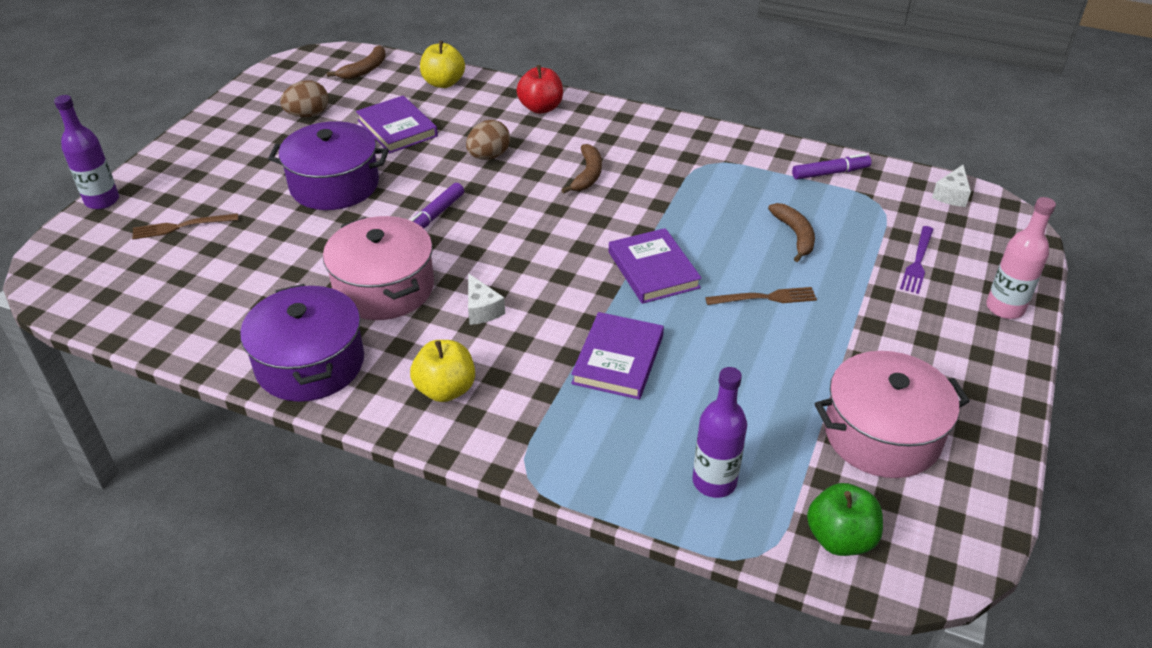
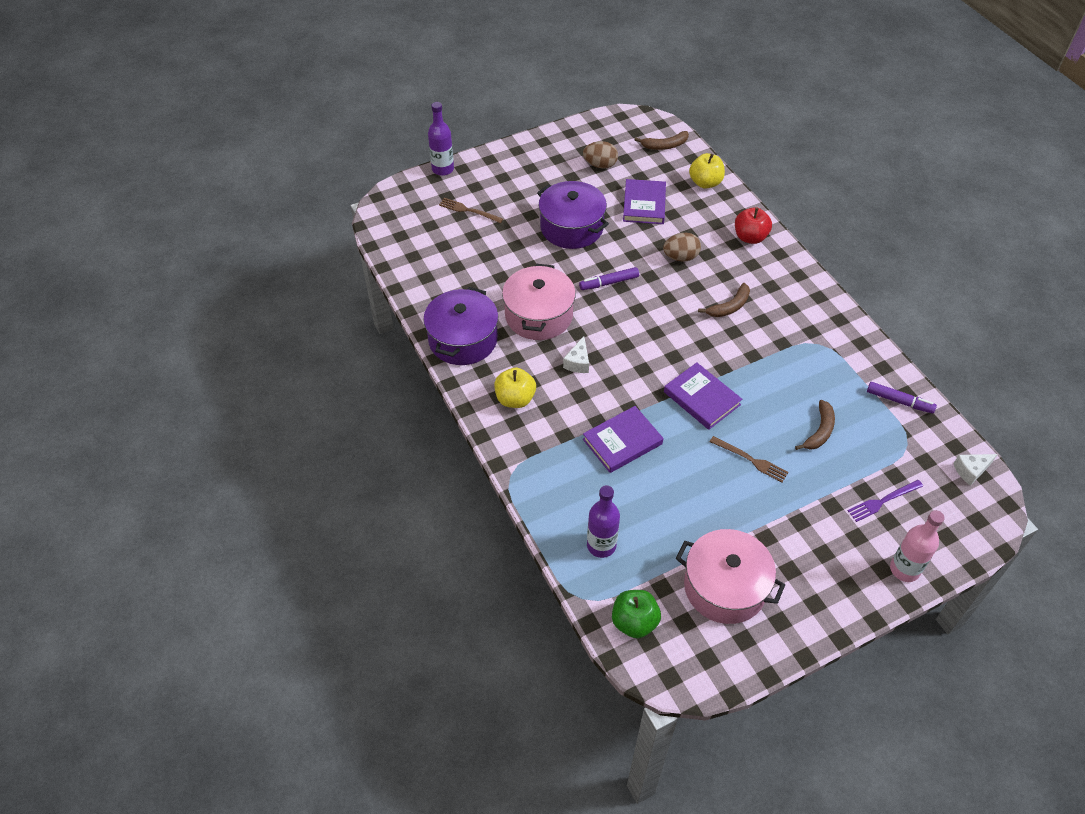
camera: 40 degrees right, 10 degrees up
purple book [609,228,702,304] -> purple book turned 60 degrees counterclockwise [664,362,742,430]

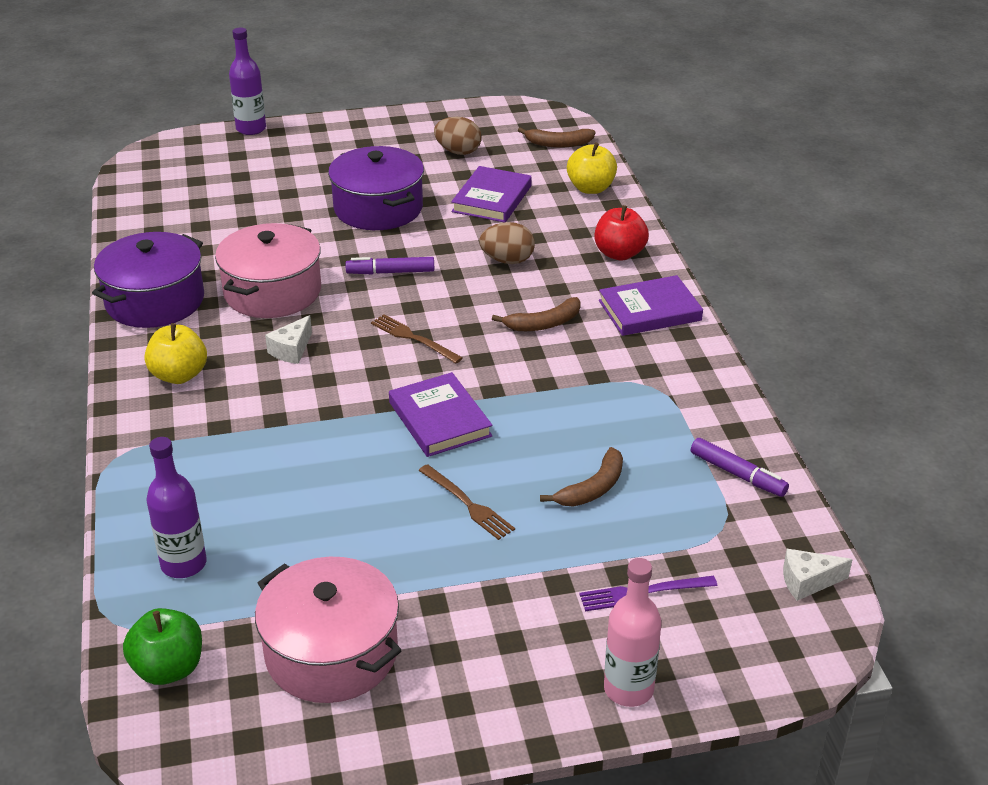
camera: 15 degrees right, 15 degrees down
brown fork [439,198,503,223] -> brown fork moved to [371,314,463,364]
purple book [583,406,663,473] -> purple book moved to [599,275,703,336]

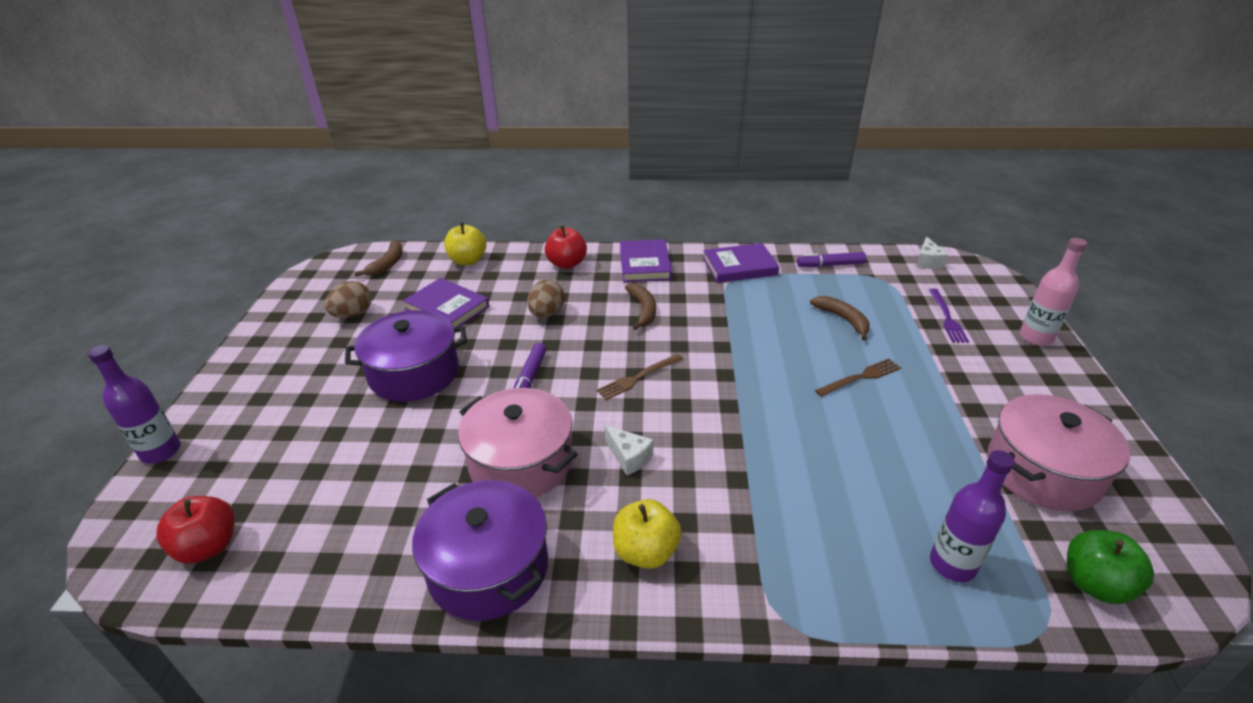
camera: 75 degrees left, 0 degrees up
purple book [389,372,492,457] -> purple book moved to [703,243,779,283]
purple marker [691,438,789,497] -> purple marker turned 150 degrees counterclockwise [797,252,866,267]
none -> red apple [156,496,235,564]

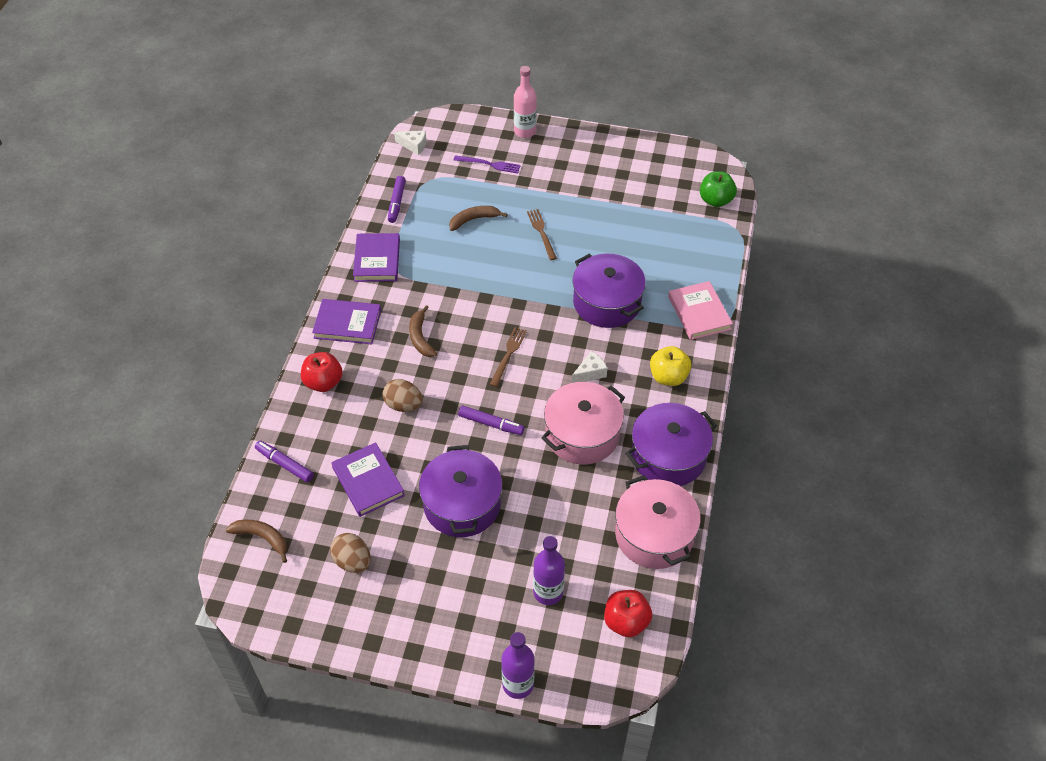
camera: 80 degrees left, 15 degrees up
purple book [403,278,489,328] -> purple book turned 75 degrees counterclockwise [331,442,405,517]
yellow apple [444,223,486,265] -> purple marker [255,441,314,482]
brown fork [597,354,683,400] -> brown fork turned 135 degrees counterclockwise [490,327,527,387]
brown banana [625,284,656,330] -> brown banana turned 105 degrees counterclockwise [409,305,437,357]
purple bottle [930,450,1015,582] -> purple bottle moved to [533,536,565,605]
pink pot [987,394,1130,512] -> pink pot moved to [615,475,701,569]
none -> purple pot [572,253,646,328]
none -> pink book [668,281,733,340]

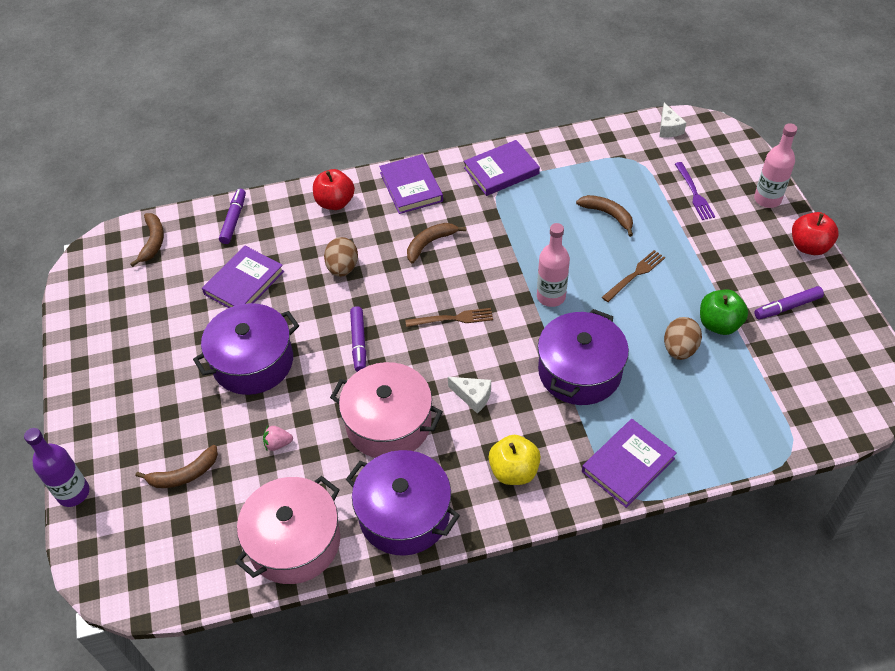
camera: 65 degrees right, 0 degrees up
brown egg [330,533,371,573] -> brown egg moved to [664,317,702,360]
purple marker [388,176,406,223] -> purple marker moved to [754,286,824,319]
purple bottle [533,536,565,605] -> brown banana [136,445,218,488]
red apple [604,590,652,638] -> red apple moved to [792,212,839,255]
pink book [668,281,733,340] -> purple book [582,419,677,508]
green apple [700,171,737,207] -> green apple moved to [700,290,748,335]
none -> pink strawberry [263,426,293,451]
none -> pink bottle [537,223,570,307]

